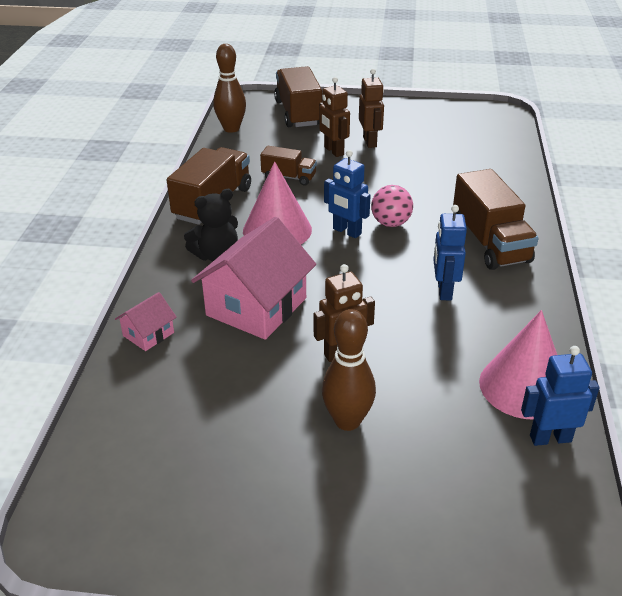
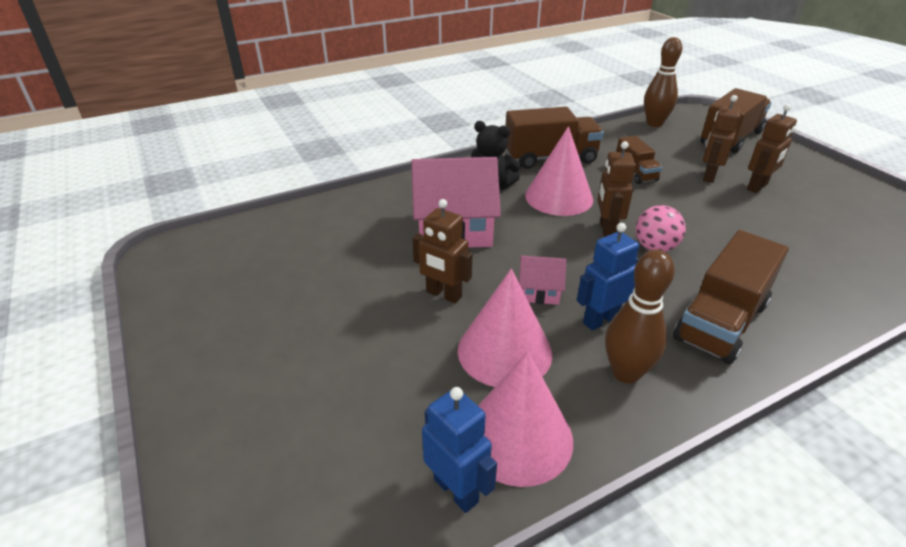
camera: 55 degrees right, 0 degrees up
pink house [115,292,177,351] -> pink house moved to [519,256,567,305]
brown bowling pin [322,309,376,431] -> brown bowling pin moved to [605,249,675,384]
blue robot [324,150,371,238] -> brown robot [597,141,636,237]
none -> pink cone [458,268,552,387]

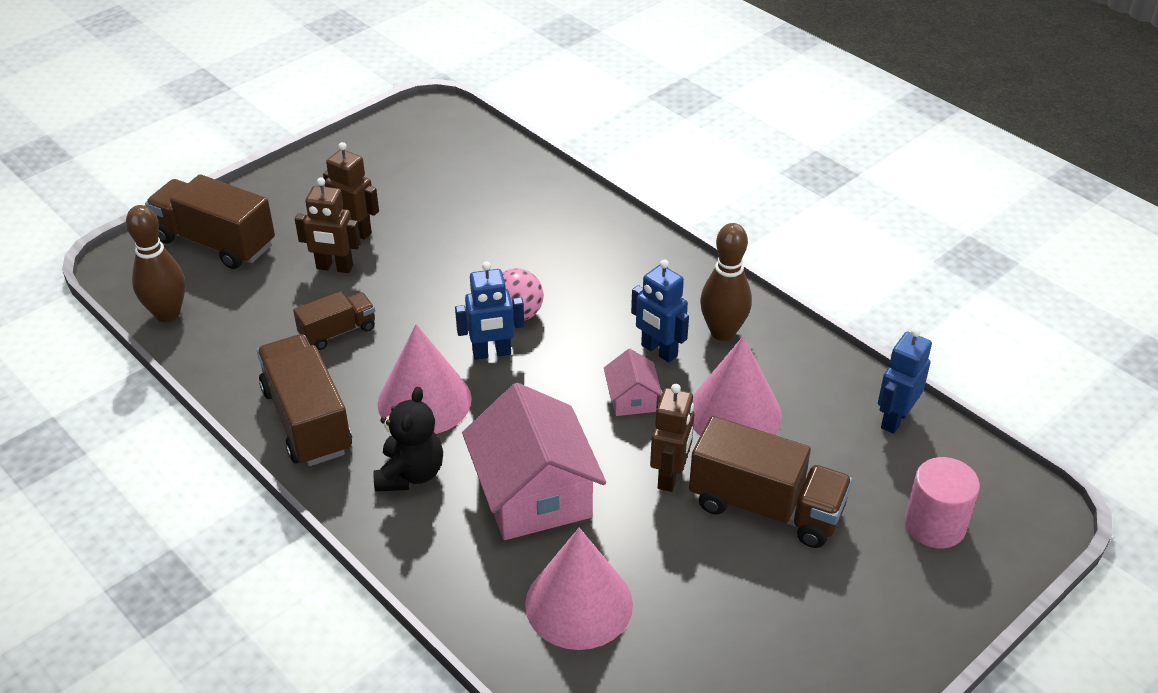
camera: 105 degrees left, 5 degrees up
pink cone [478,352,573,487] -> pink cone moved to [525,528,633,650]
brown robot [597,141,636,237] -> blue robot [455,261,524,360]
brown truck [673,230,789,365] -> brown truck moved to [689,416,853,548]
none -> pink cylinder [905,457,980,549]

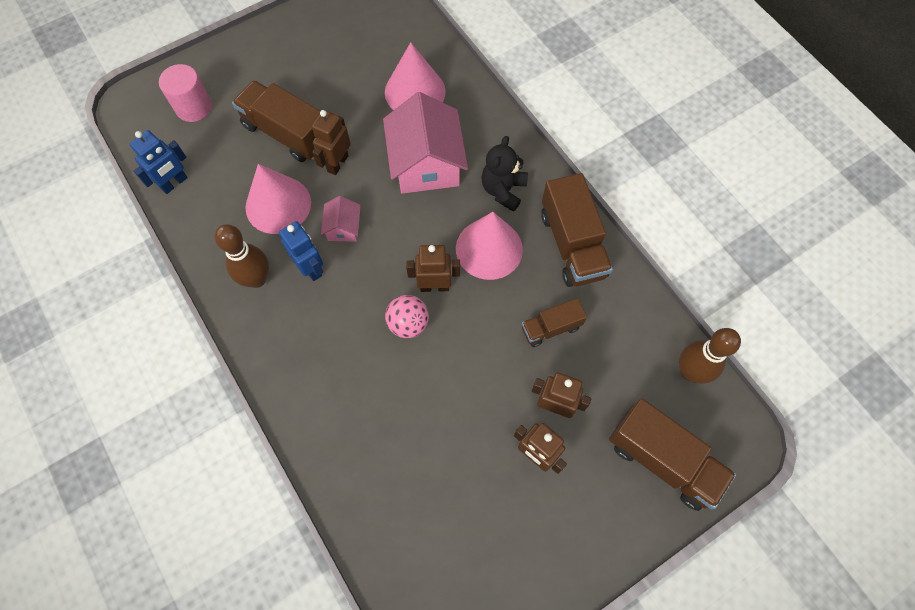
camera: 170 degrees left, 25 degrees up
blue robot [455,261,524,360] -> brown robot [406,245,460,292]

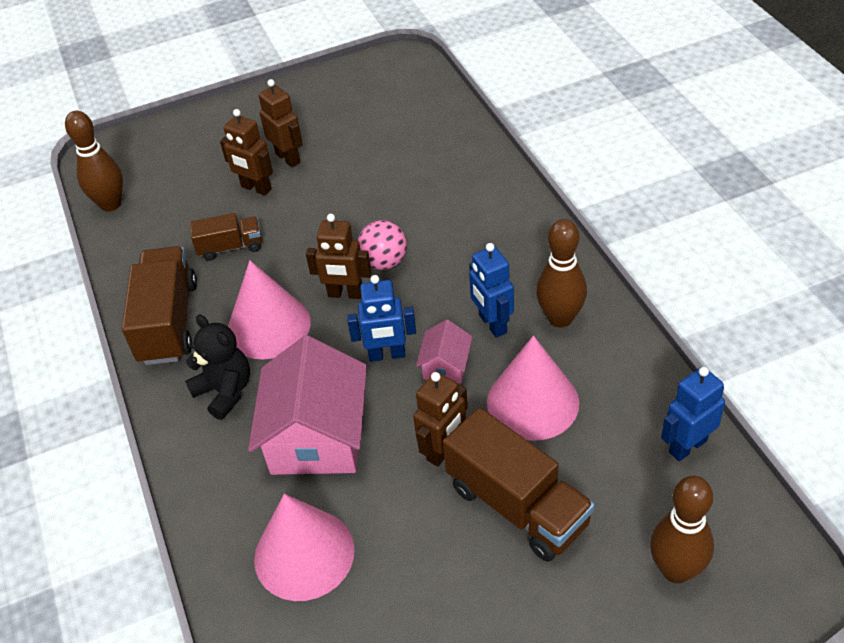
camera: 165 degrees left, 20 degrees down
pink cylinder [159,64,212,122] -> brown bowling pin [650,476,714,583]
black teddy bear [481,136,528,212] -> black teddy bear turned 75 degrees counterclockwise [185,315,250,420]
brown truck [609,398,736,511] -> none
none -> blue robot [347,275,416,362]

